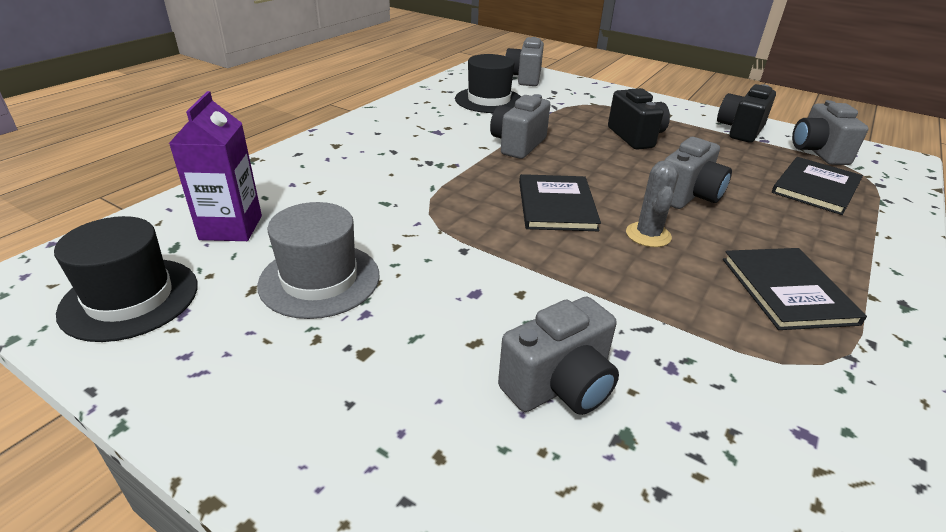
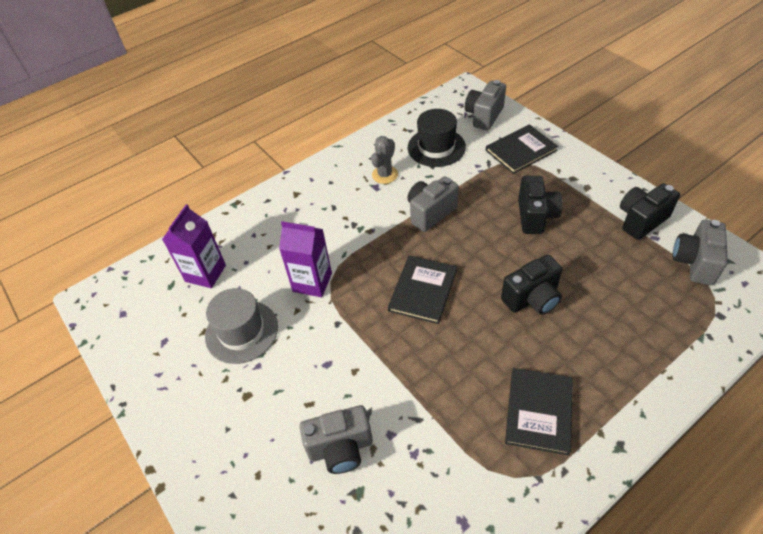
camera: 25 degrees right, 15 degrees up
black hat [54,216,198,342] -> none
grey cactus [626,160,679,247] -> grey cactus moved to [371,136,398,184]
grey camera [664,137,732,209] -> black camera [501,255,562,315]
black book [772,157,863,215] -> black book moved to [486,124,558,174]
none -> purple carton [279,221,332,297]

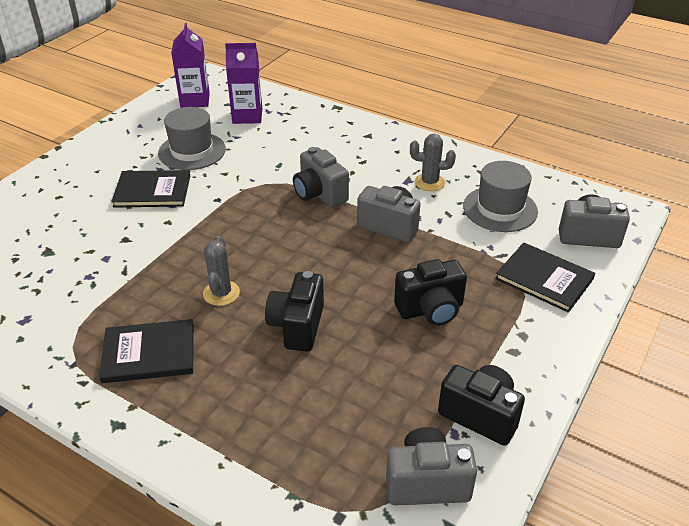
camera: 65 degrees right, 10 degrees down
purple carton [279,221,332,297] -> purple carton moved to [171,23,210,108]
grey camera [300,405,373,474] -> grey camera moved to [293,147,349,208]
black book [388,255,457,324] -> black book moved to [111,170,190,208]
black hat [408,109,466,167] -> grey hat [463,161,538,232]
black camera [501,255,562,315] -> black camera turned 60 degrees clockwise [265,271,324,352]
none -> grey cactus [203,236,240,306]

